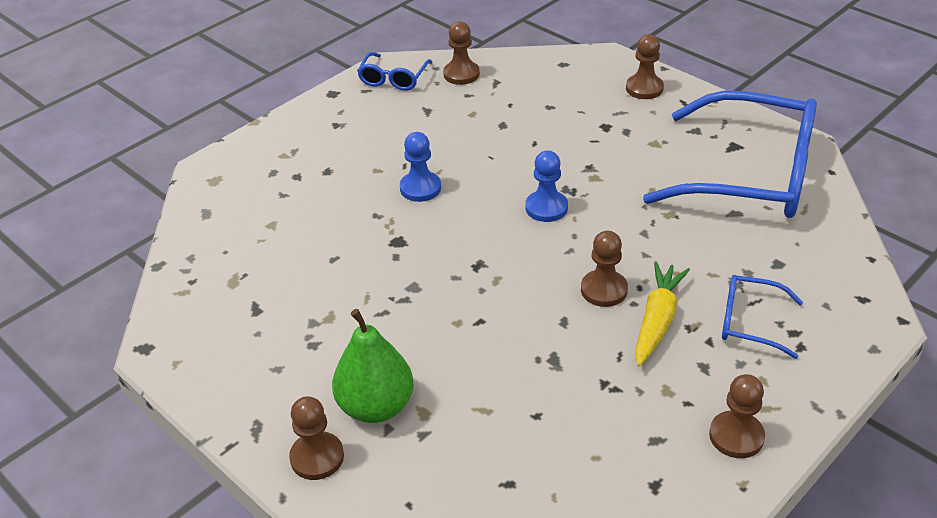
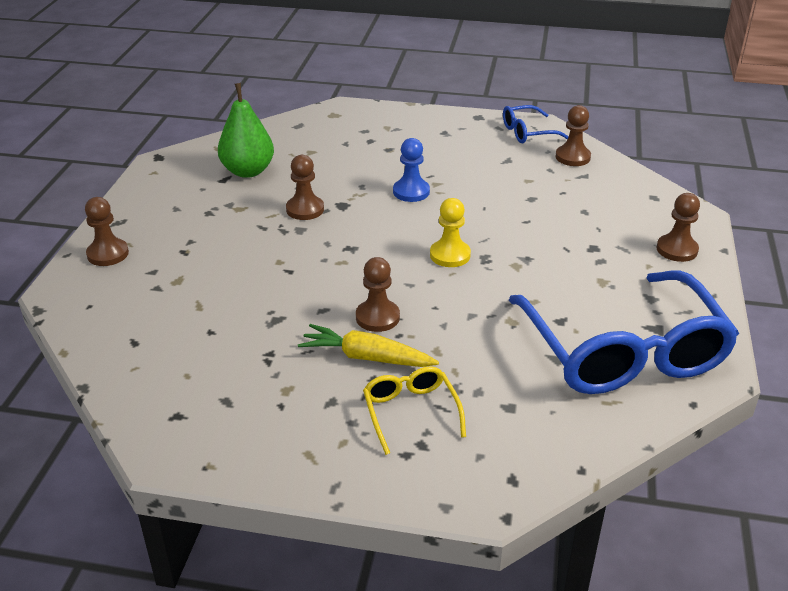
camera: 55 degrees right, 5 degrees down
green pear [332,309,413,423] -> green pear moved to [218,83,274,178]
blue pawn [525,150,568,222] -> yellow pawn [430,198,471,267]
yellow carrot [635,261,690,366] -> yellow carrot turned 150 degrees counterclockwise [298,324,439,367]
brown pawn [709,374,765,458] -> brown pawn moved to [286,155,324,220]
blue glasses [722,275,803,359] -> yellow glasses [363,366,466,455]

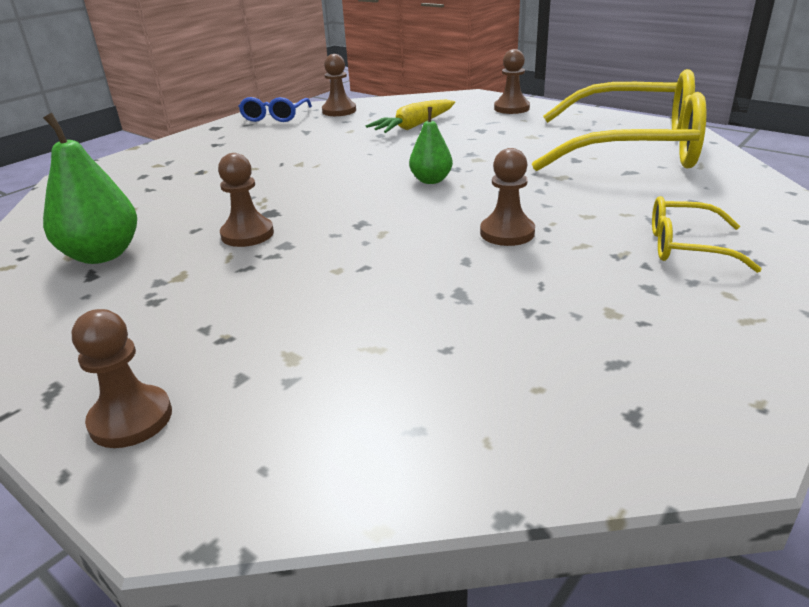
camera: 60 degrees left, 5 degrees down
yellow carrot [298,324,439,367] -> yellow carrot moved to [366,99,455,133]
blue pawn [393,138,430,202] -> none
yellow pawn [430,198,471,267] -> green pear [409,107,453,184]
blue glasses [509,271,739,394] -> yellow glasses [532,69,707,171]

